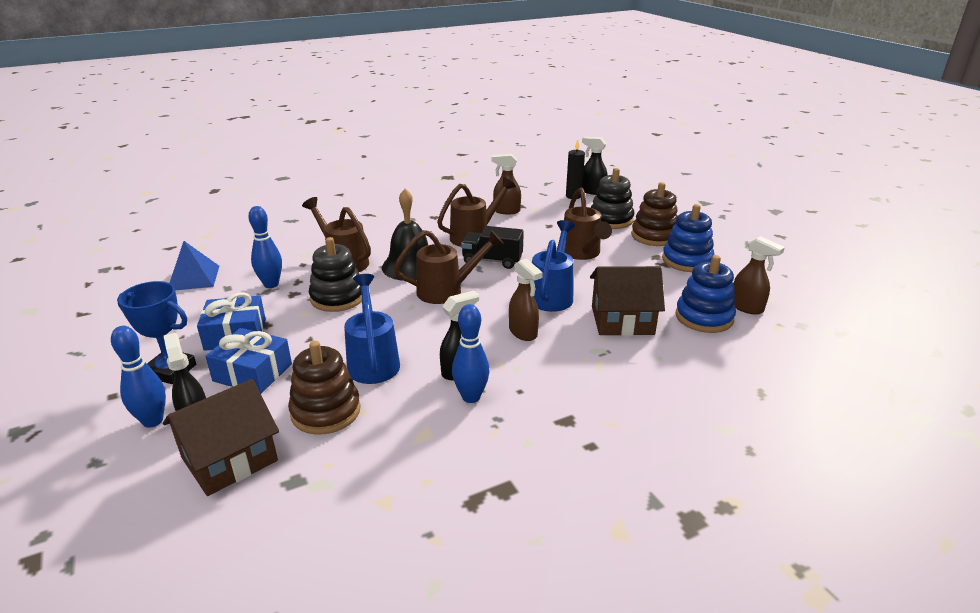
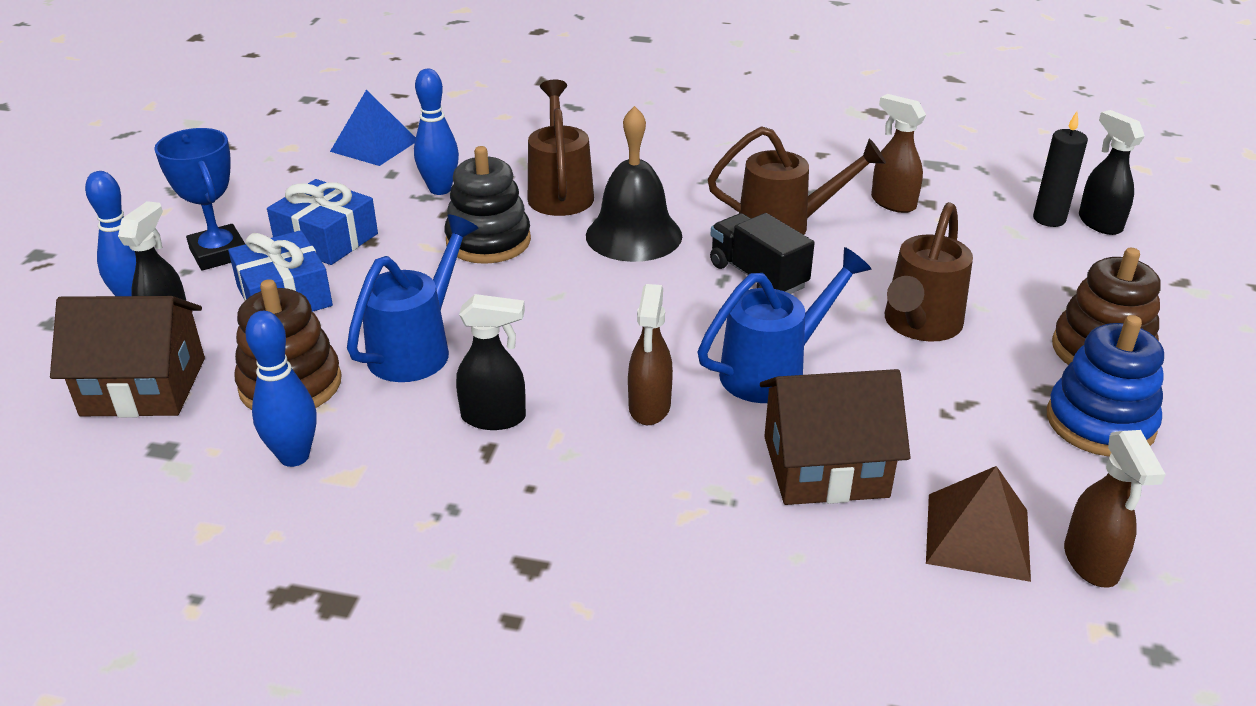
camera: 40 degrees right, 5 degrees up
brown watering can [394,230,504,304] -> none
blue bowling pin [452,304,490,403] -> blue bowling pin moved to [245,311,317,467]
brown house [590,266,665,336] -> brown house turned 45 degrees counterclockwise [760,369,910,505]
black stacking toy [591,168,634,229] -> none
blue stacking toy [676,255,736,333] -> brown pyramid [926,466,1031,582]

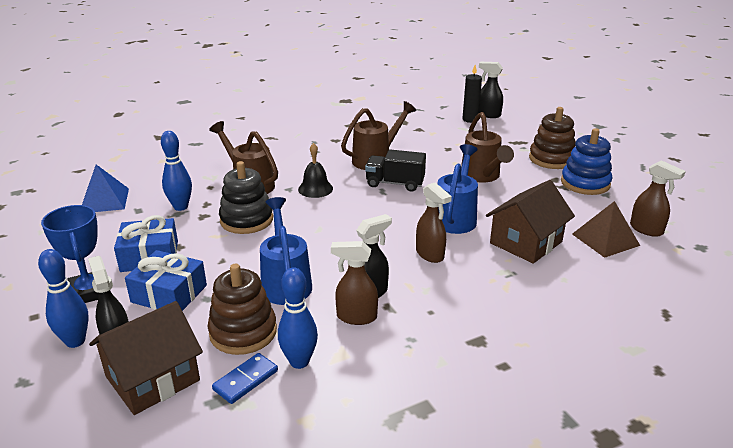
camera: 40 degrees left, 5 degrees down
blue trophy [154,128,245,271] -> blue trophy turned 45 degrees clockwise [41,205,99,303]
black bell [586,106,682,262] -> black bell [298,143,333,198], size x0.62
brown spray bottle [871,94,926,213] -> brown spray bottle moved to [331,241,378,325]
none -> blue domino [212,353,278,404]

